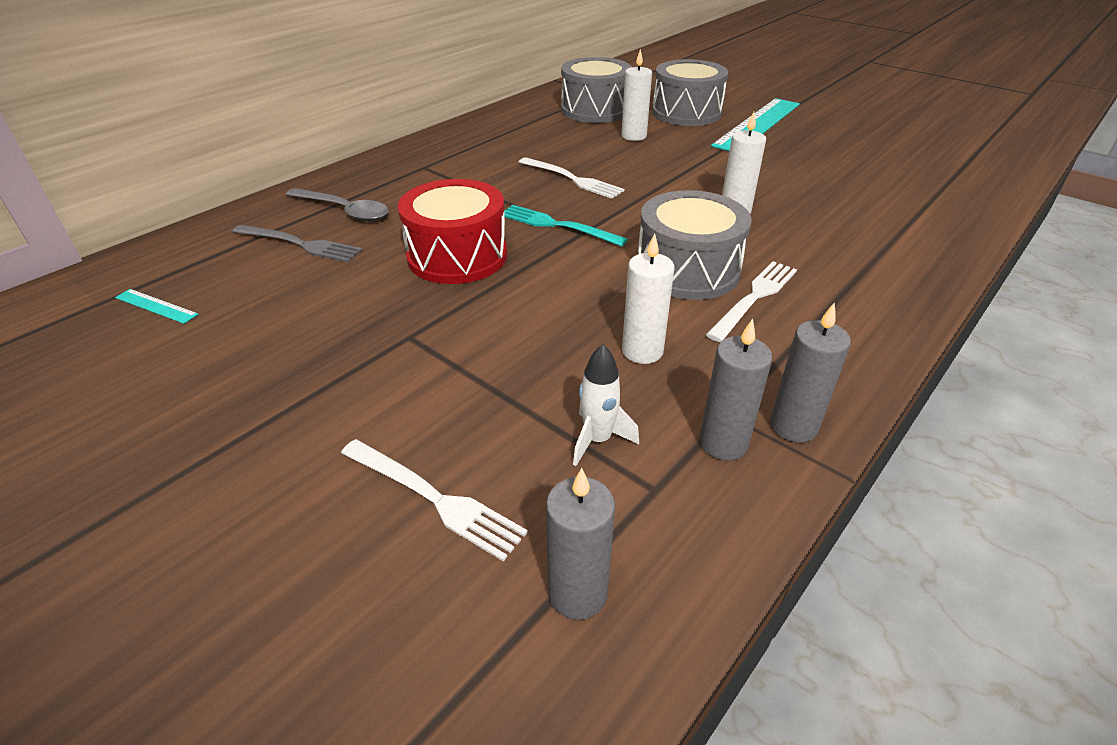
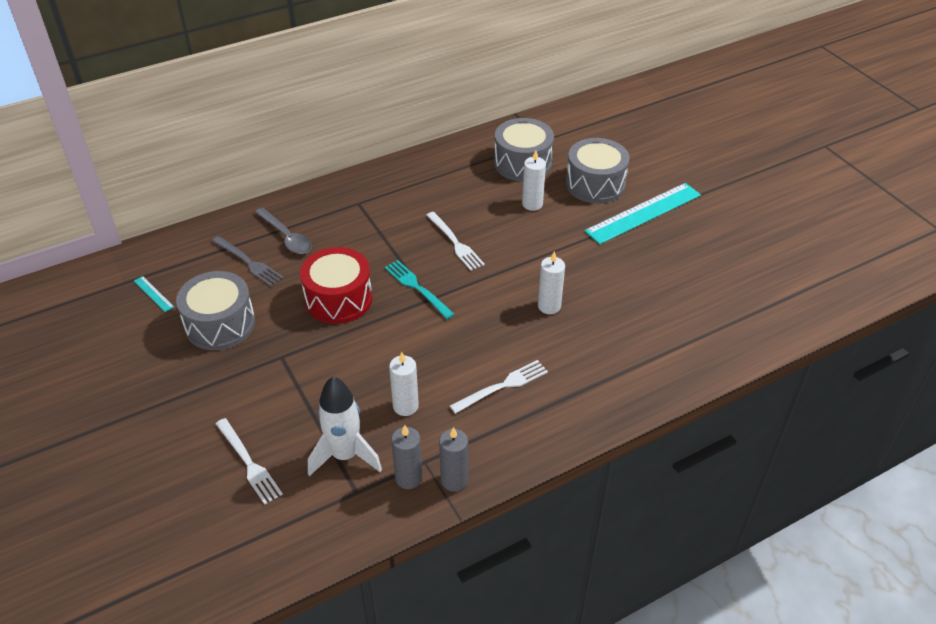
camera: 20 degrees right, 5 degrees up
grey candle [546,468,615,620] -> none
white rocket [573,344,639,466] -> white rocket [308,377,382,476], size x1.78
grey drum [638,190,752,300] -> grey drum moved to [176,271,255,350]

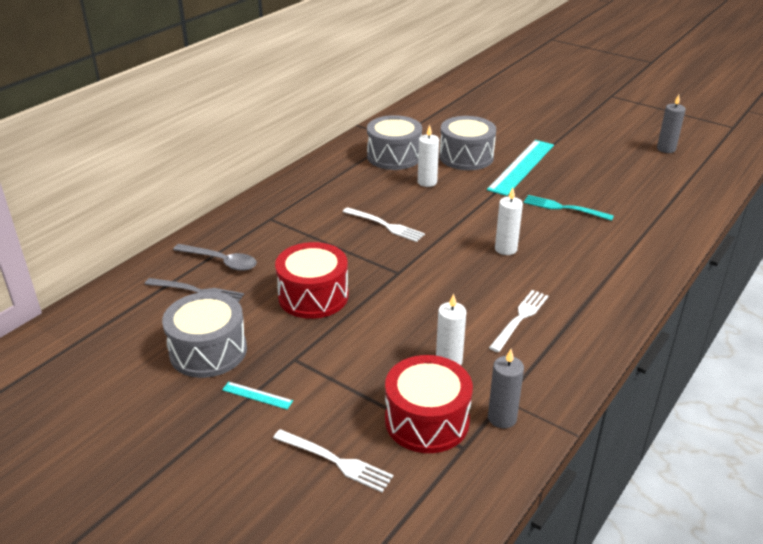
camera: 25 degrees left, 10 degrees down
turquoise ruler [134,276,174,312] -> turquoise ruler moved to [222,382,293,409]
white rocket [308,377,382,476] -> red drum [385,355,473,453]
turquoise fork [385,260,455,319] -> turquoise fork moved to [524,195,614,221]
grey candle [439,427,468,491] -> grey candle moved to [657,95,686,153]

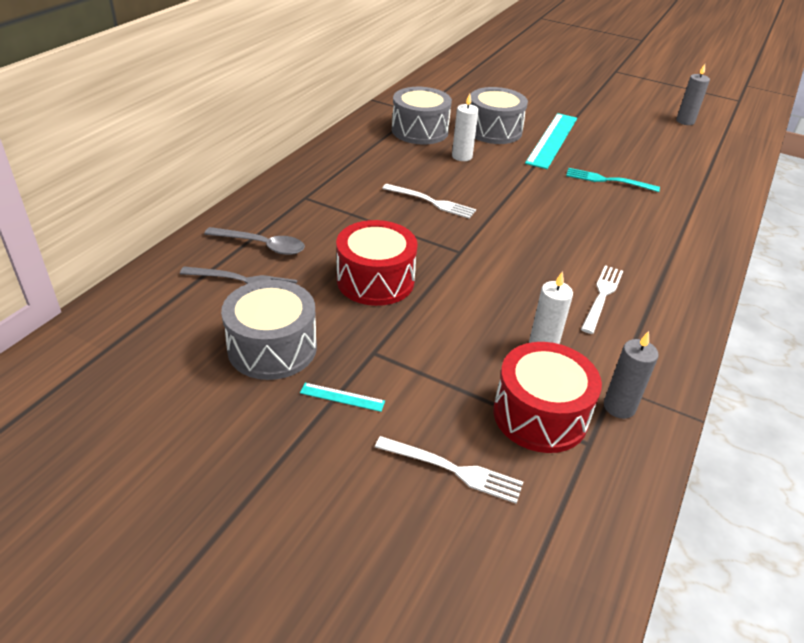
camera: 10 degrees left, 5 degrees up
white candle [495,188,523,255] -> none

